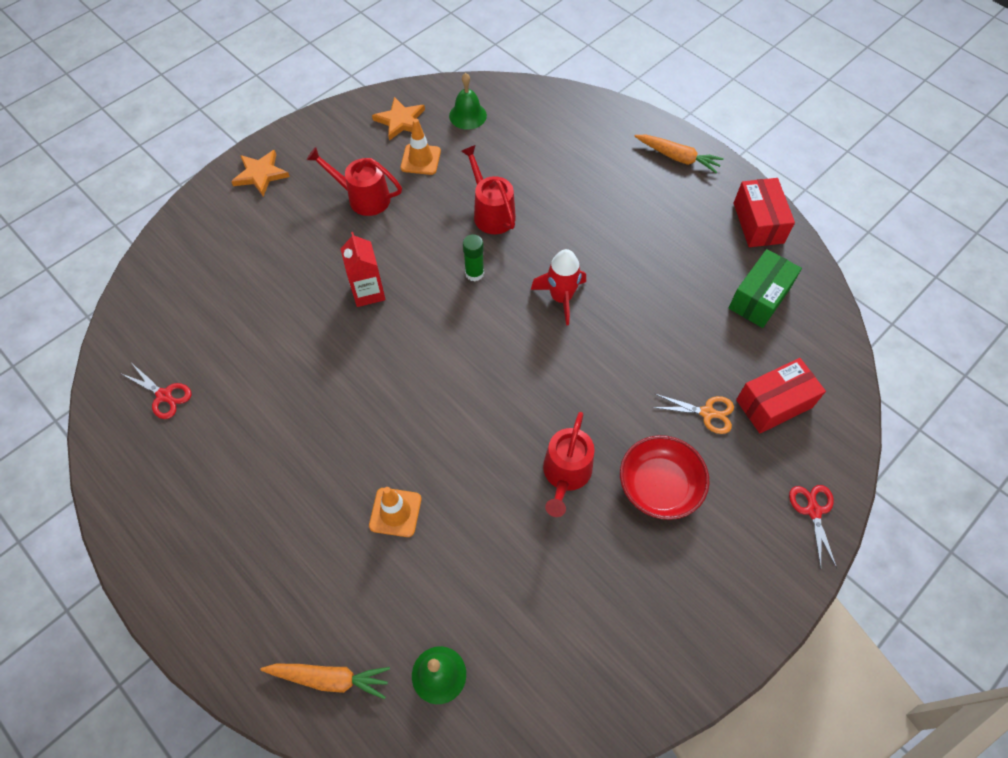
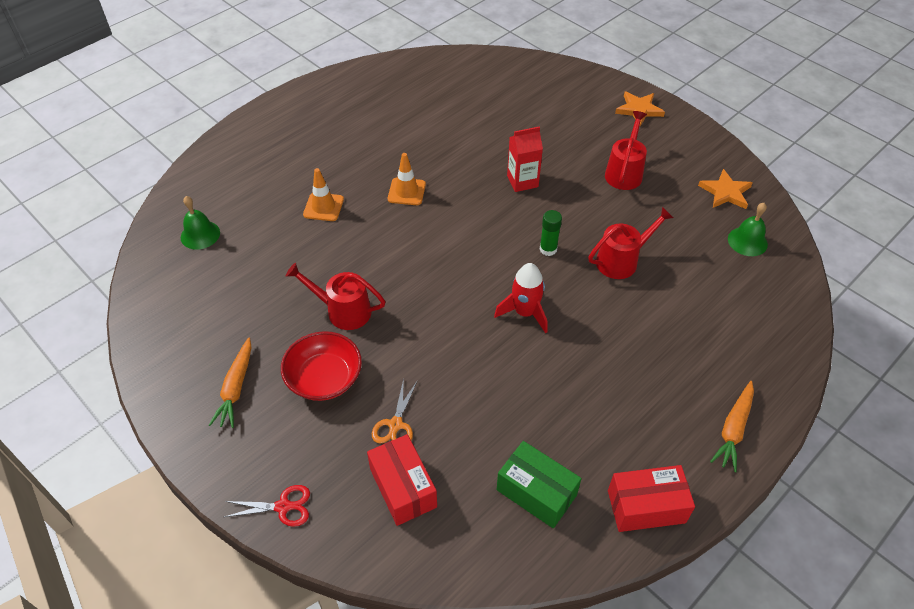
camera: 90 degrees right, 10 degrees down
red scissors [120,364,191,419] -> none
orange carrot [260,664,390,699] -> orange carrot moved to [209,337,252,428]
orange traffic cone [401,119,441,175] -> orange traffic cone moved to [388,153,426,205]

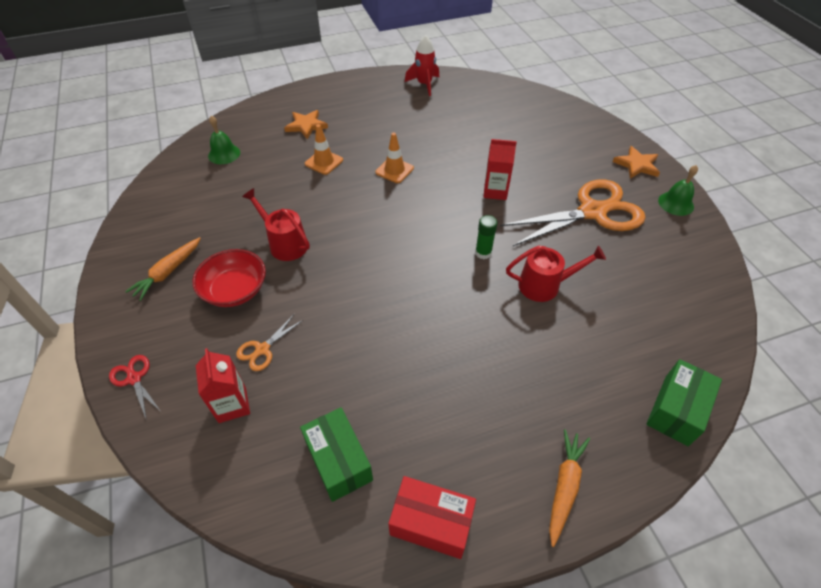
camera: 25 degrees right, 0 degrees up
red scissors [224,485,310,527] -> red scissors turned 150 degrees counterclockwise [109,355,160,418]
red box [367,434,437,526] -> red carton [196,348,250,423]
red rocket [494,263,548,333] -> red rocket moved to [405,35,439,96]
red watering can [605,111,647,190] -> orange scissors [500,179,645,246]
orange star [698,169,752,209] -> orange star moved to [284,110,328,139]
orange carrot [710,381,754,472] -> orange carrot turned 150 degrees clockwise [549,429,590,547]
green bell [728,203,768,256] -> green bell moved to [658,165,698,216]
none -> green box [646,359,722,446]

